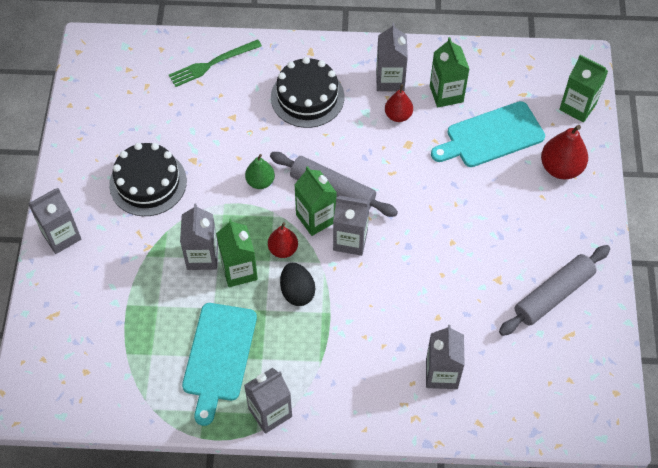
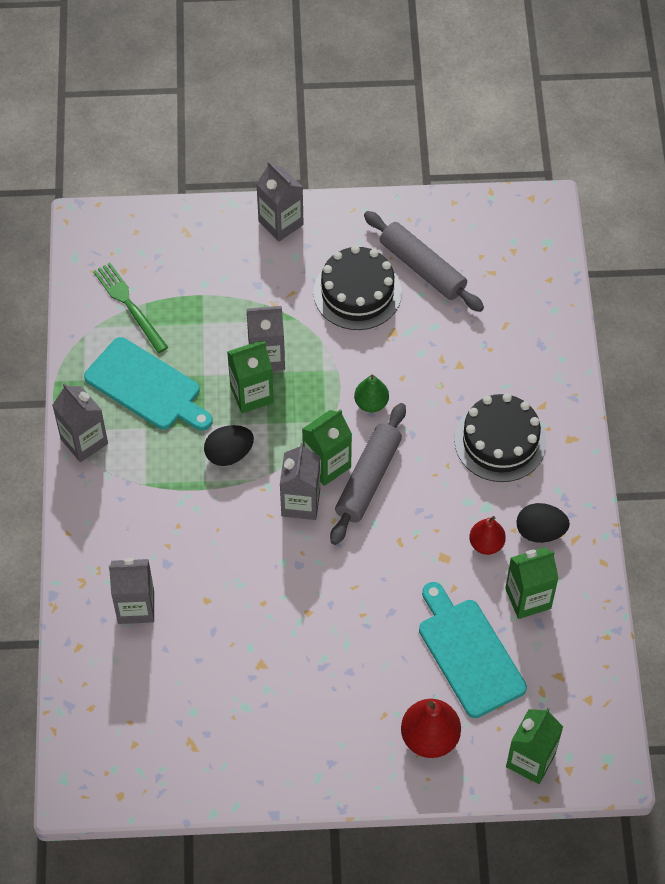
camera: 85 degrees right, 0 degrees up
green fork [169,39,262,87] -> green fork moved to [93,263,168,353]
turquoise cutting board [182,303,257,426] -> turquoise cutting board turned 150 degrees counterclockwise [84,337,213,431]
red pear [268,222,298,258] -> none
grey carton [376,23,408,91] -> black egg [516,503,570,543]
grey rolling pin [499,245,610,336] -> grey rolling pin moved to [364,211,484,312]

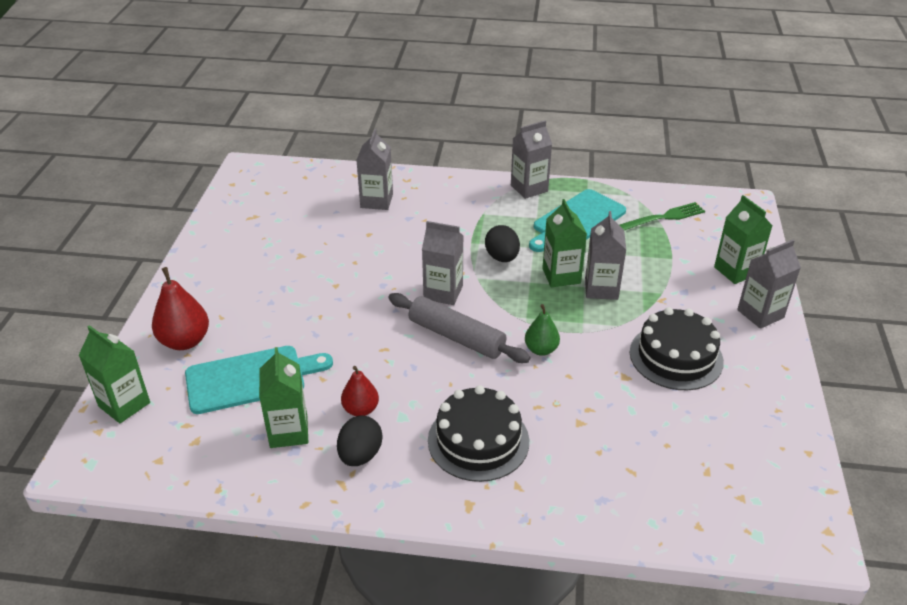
camera: 100 degrees right, 20 degrees down
green carton [302,409,352,486] -> green carton moved to [714,195,773,284]
grey rolling pin [364,211,484,312] -> none

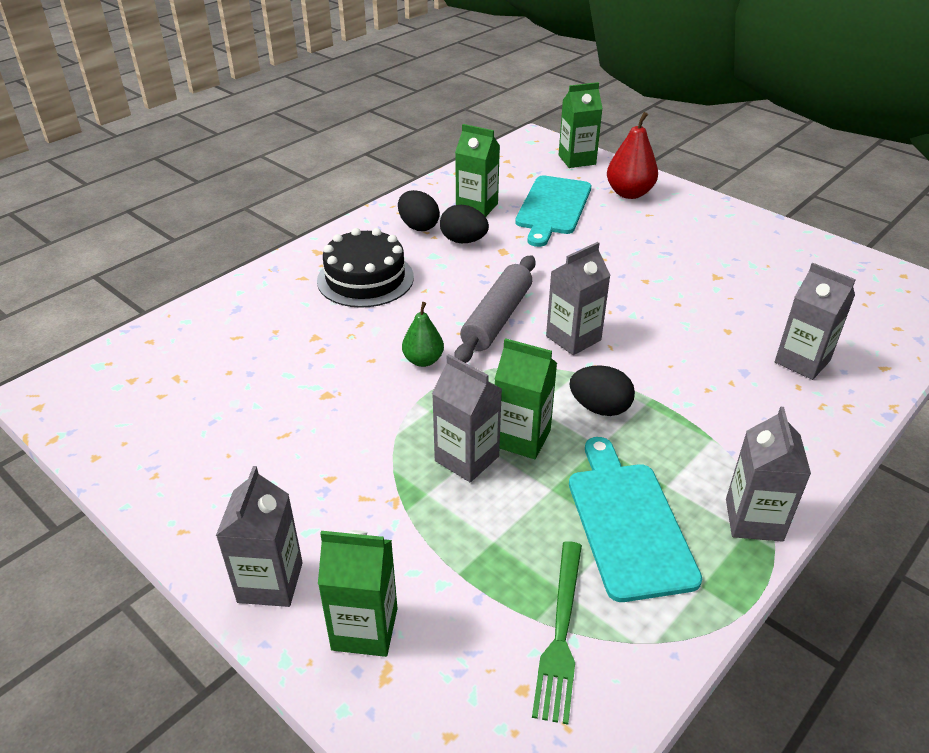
camera: 125 degrees right, 0 degrees up
red pear [341,366,379,416] -> black egg [440,205,489,243]
grey rolling pin [388,293,531,363] -> grey rolling pin turned 45 degrees counterclockwise [454,255,536,363]
black cake [630,307,724,390] -> none

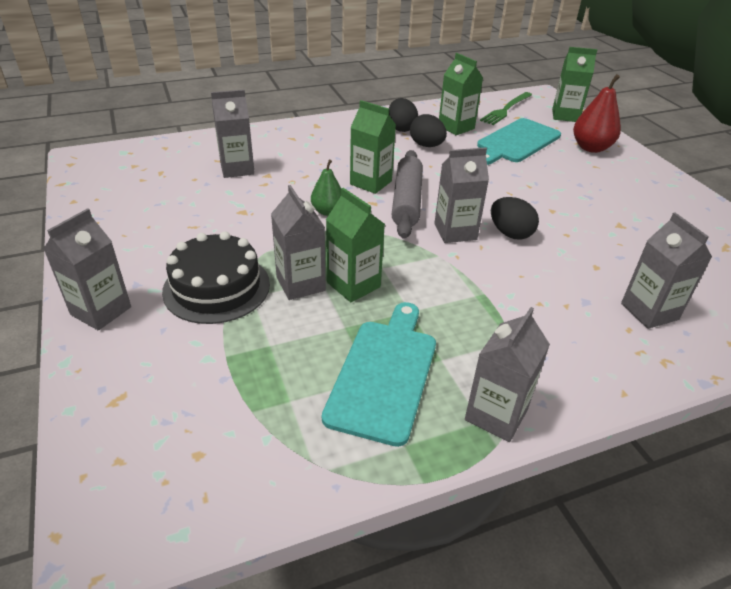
camera: 25 degrees right, 0 degrees up
black cake [317,228,414,308] -> black cake moved to [162,231,270,324]
green carton [318,530,398,657] -> green carton moved to [350,100,396,194]
grey rolling pin [454,255,536,363] -> grey rolling pin turned 45 degrees counterclockwise [392,150,423,239]
green fork [532,541,582,725] -> green fork moved to [480,92,532,125]
black egg [569,365,635,416] -> black egg moved to [491,197,539,240]
none -> grey carton [211,90,255,178]

